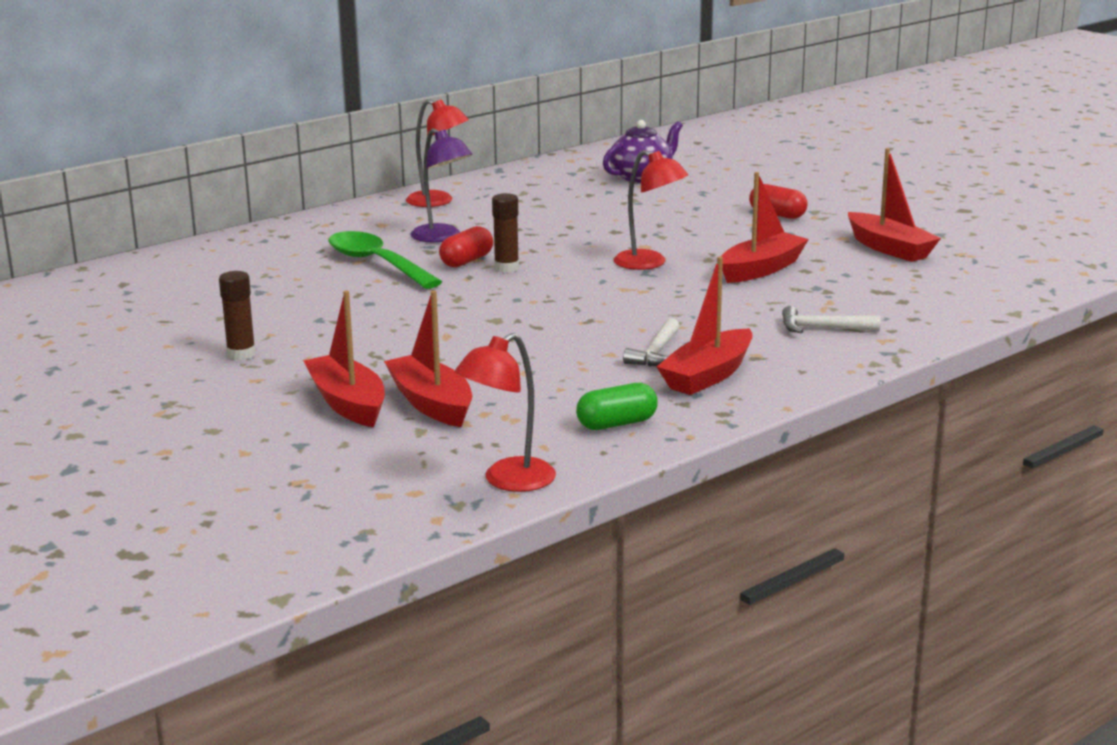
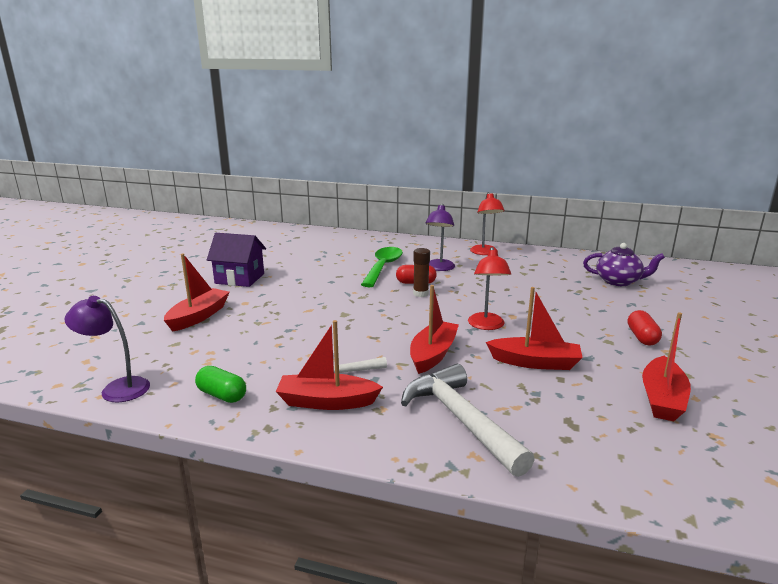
camera: 55 degrees right, 0 degrees up
brown glue stick [219,271,256,360] -> purple house [207,233,266,287]
red boat [384,290,472,427] -> red boat moved to [410,285,459,374]
red lamp [455,333,556,492] -> purple lamp [64,296,150,402]
white hammer [782,306,880,333] -> white hammer [401,364,535,477], size x1.97

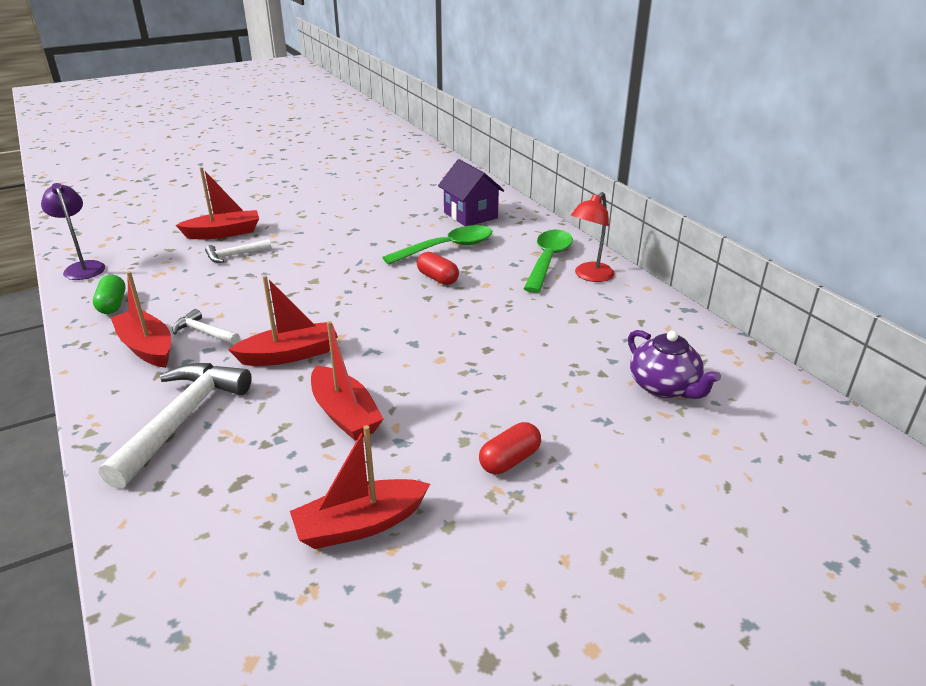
camera: 45 degrees right, 10 degrees up
purple house [207,233,266,287] -> purple house moved to [438,159,505,226]
brown glue stick [413,248,430,297] -> none
purple lamp [426,204,455,271] -> none
red lamp [468,247,511,330] -> none
none -> white hammer [205,239,271,263]
none -> green spoon [523,230,573,293]

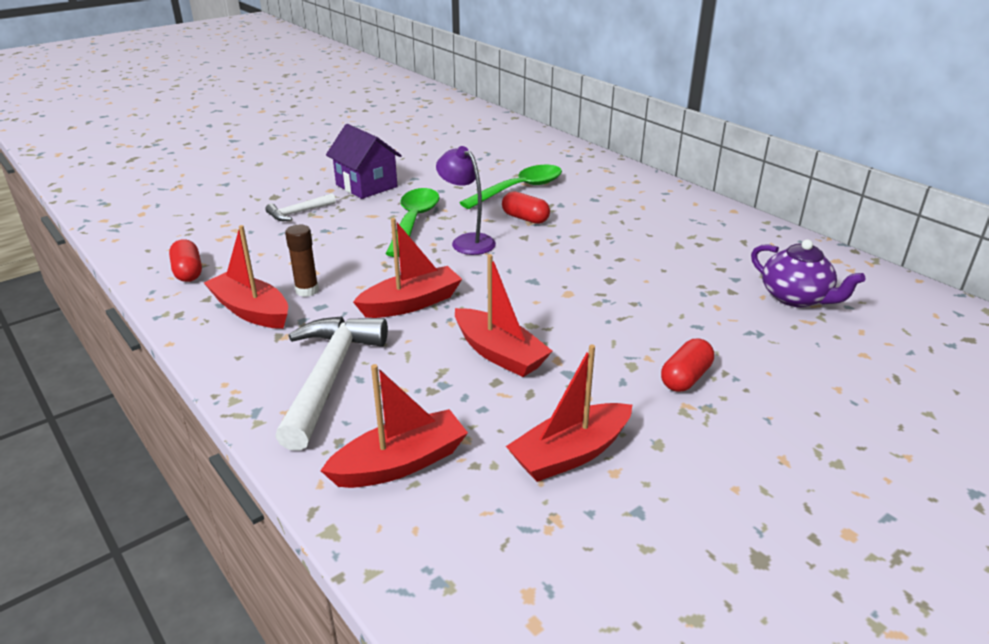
camera: 10 degrees left, 0 degrees up
purple lamp [41,183,105,280] -> purple lamp moved to [436,146,496,255]
green capsule [93,275,126,314] -> red capsule [169,239,202,282]
white hammer [172,309,240,345] -> brown glue stick [285,225,319,297]
red boat [176,167,259,239] -> red boat moved to [320,364,468,488]
purple house [438,159,505,226] -> purple house moved to [326,124,402,199]
green spoon [523,230,573,293] -> green spoon moved to [386,188,440,257]
red lamp [571,192,615,282] -> none

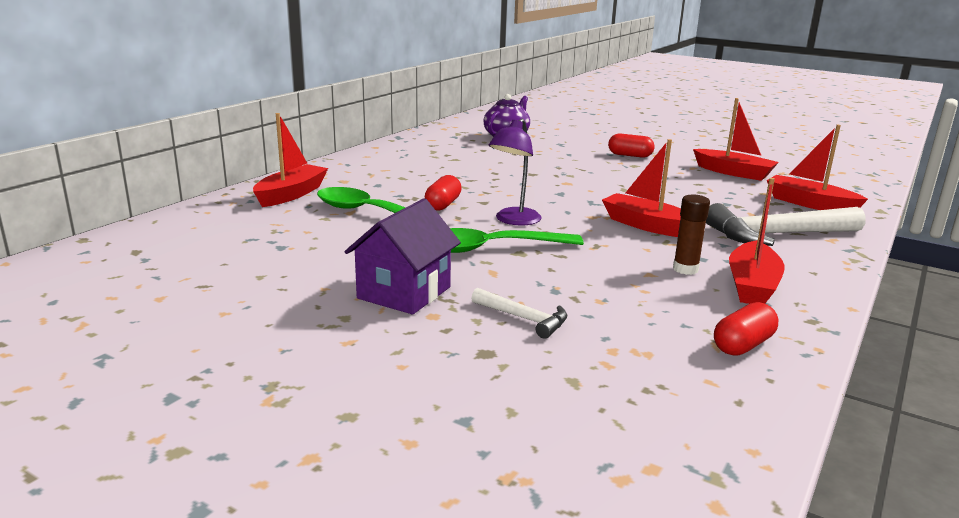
camera: 110 degrees left, 10 degrees down
red boat [455,254,552,377] -> red boat moved to [253,113,328,207]

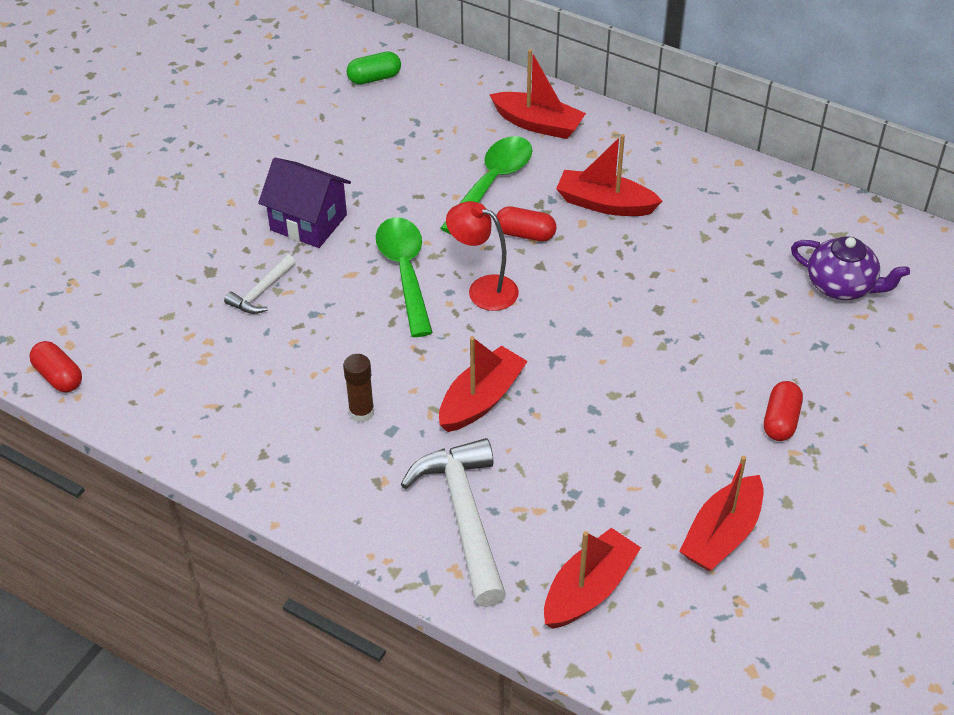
camera: 90 degrees right, 25 degrees up
purple lamp [489,118,541,226] -> red lamp [446,201,519,311]
red capsule [714,302,778,356] -> red capsule moved to [29,341,82,392]
red boat [729,178,785,304] -> red boat moved to [556,134,662,216]
none -> green capsule [347,51,401,85]

